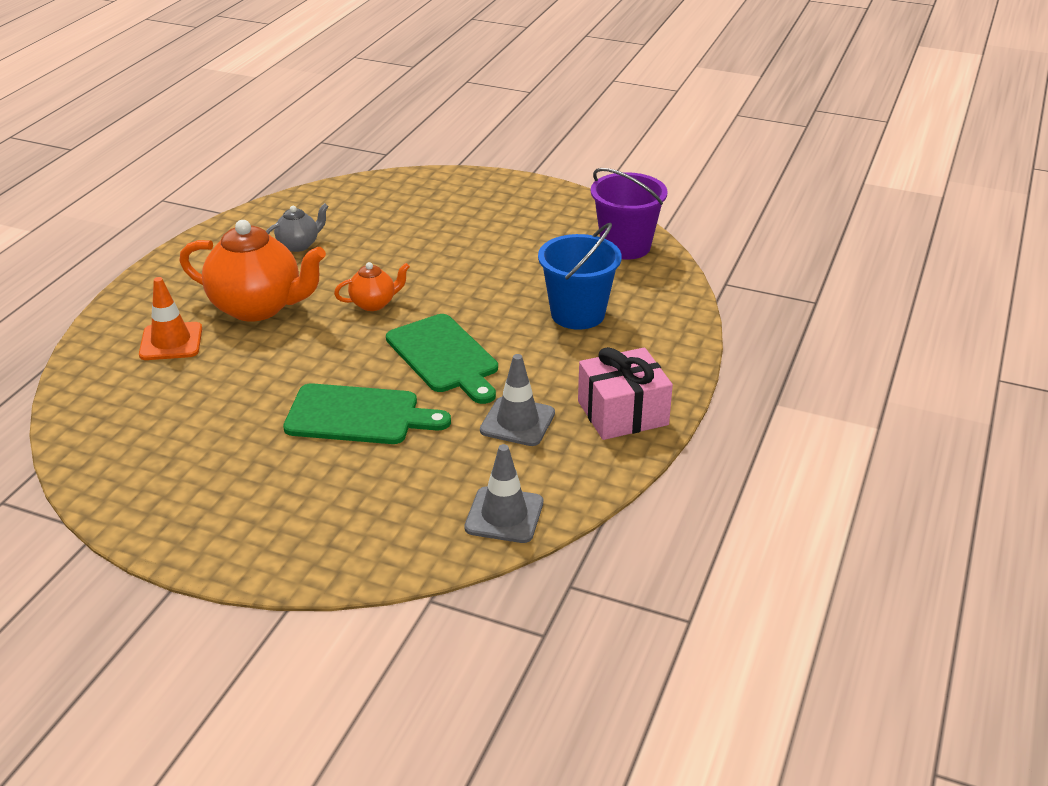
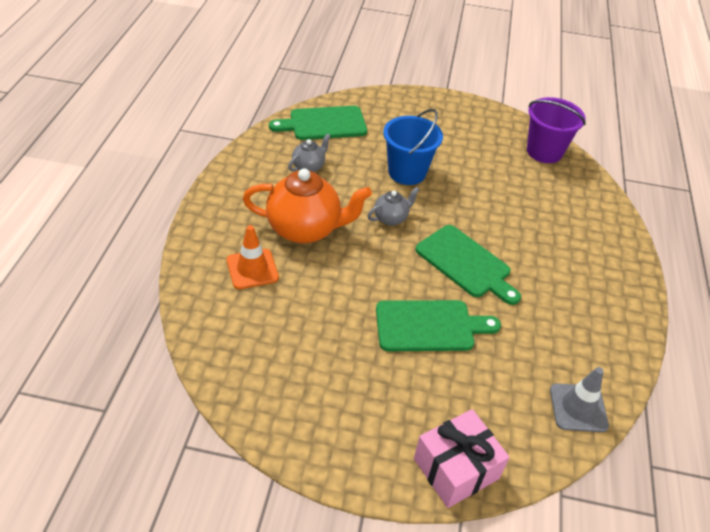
camera: 15 degrees left, 10 degrees up
orange teapot [334,262,410,311] -> grey teapot [367,187,420,226]
grey traffic cone [480,354,555,446] -> none
blue bucket [538,223,622,330] -> blue bucket moved to [383,109,443,185]
pink gift [578,347,673,440] -> pink gift moved to [414,409,510,508]
none -> green cutting board [269,106,367,140]

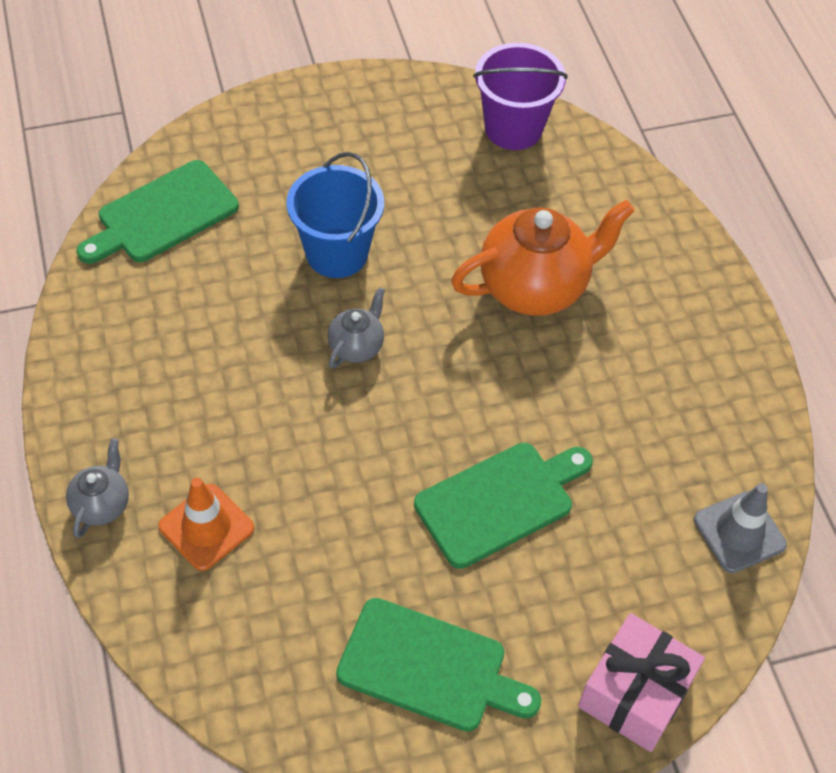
camera: 25 degrees left, 10 degrees up
orange teapot [243,168,372,244] -> orange teapot moved to [451,200,634,316]
grey teapot [288,133,331,172] -> grey teapot moved to [66,438,129,538]
green cutting board [416,225,521,305] -> green cutting board moved to [336,598,541,732]

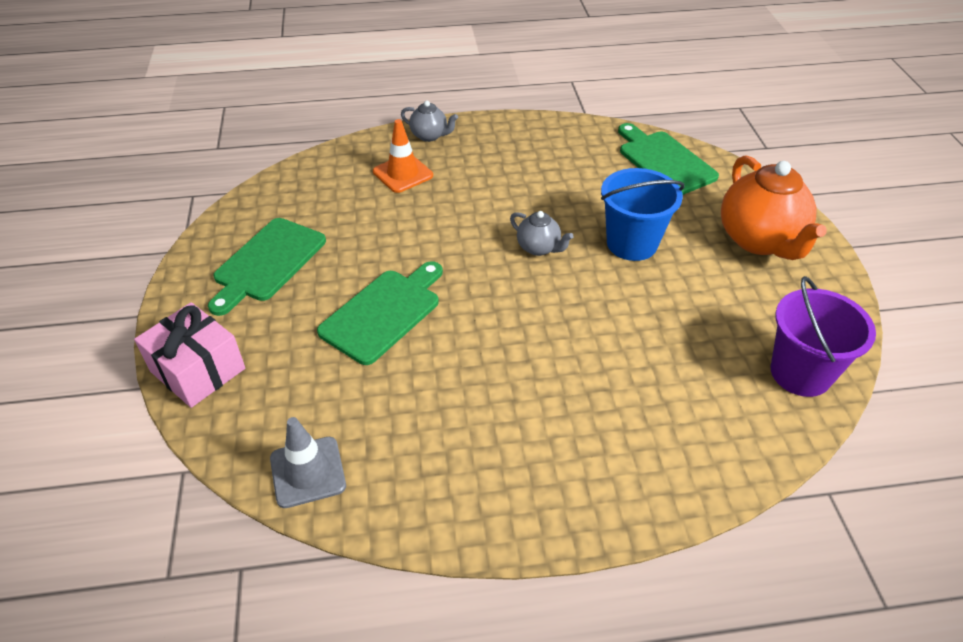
camera: 100 degrees right, 10 degrees down
green cutting board [414,443,593,569] -> green cutting board turned 120 degrees counterclockwise [317,261,443,365]
orange teapot [451,200,634,316] -> orange teapot moved to [721,155,827,260]

